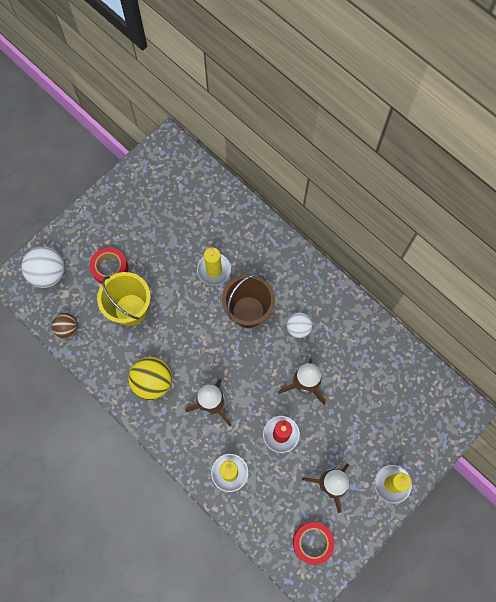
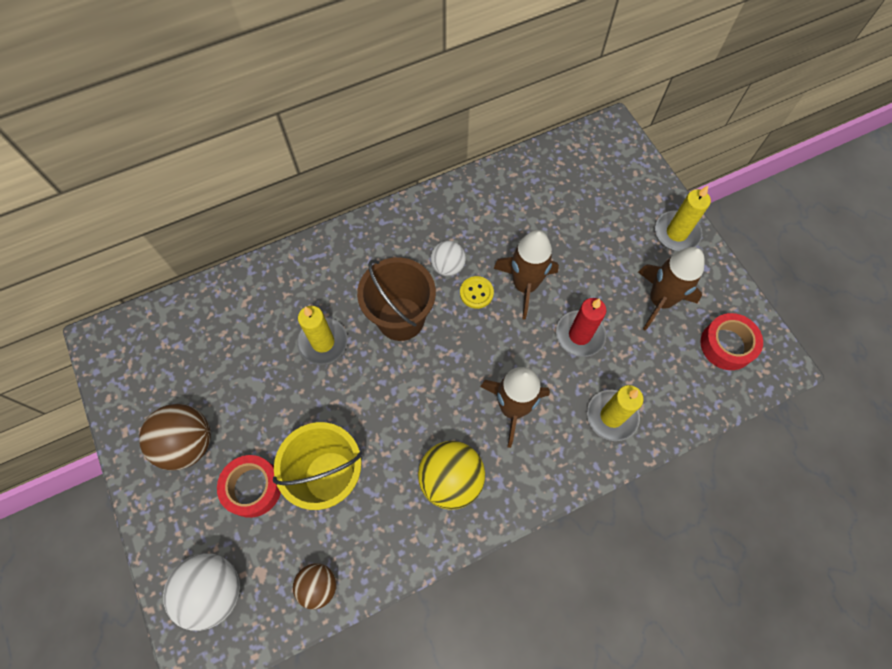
camera: 70 degrees left, 5 degrees down
none -> brown ball [139,404,211,470]
none -> yellow button [460,276,494,309]

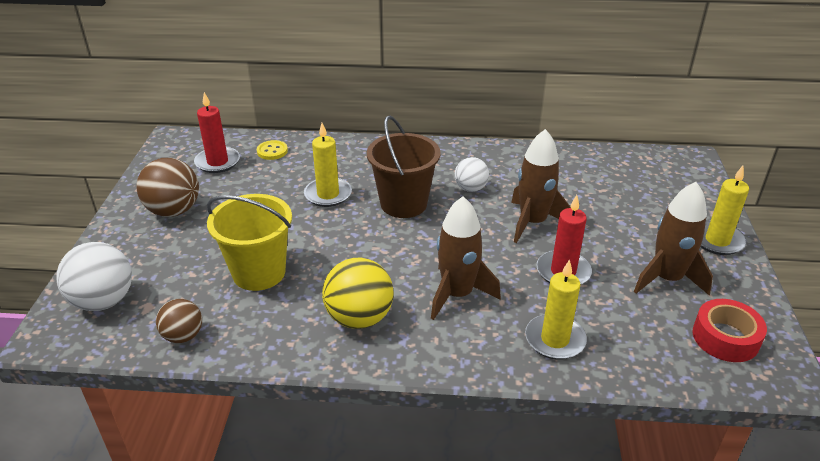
camera: 30 degrees right, 30 degrees down
red tape [217,455,281,518] -> none
yellow button [460,276,494,309] -> yellow button moved to [257,140,288,160]
none -> red candle [194,92,240,173]

